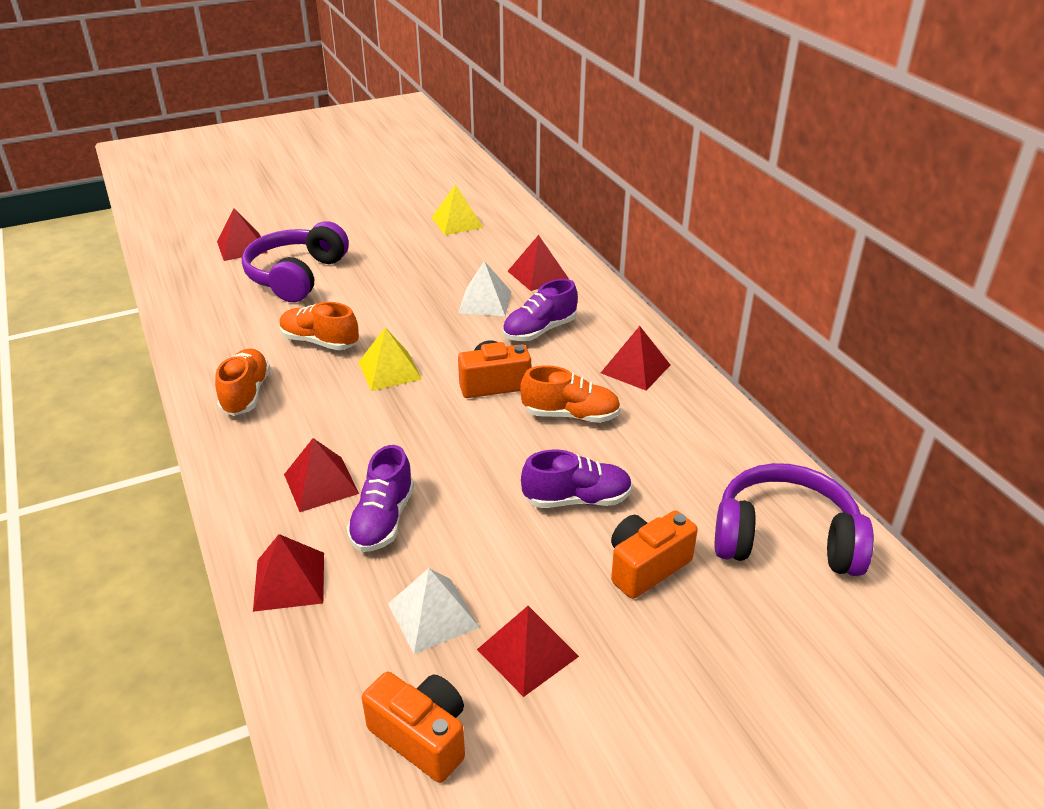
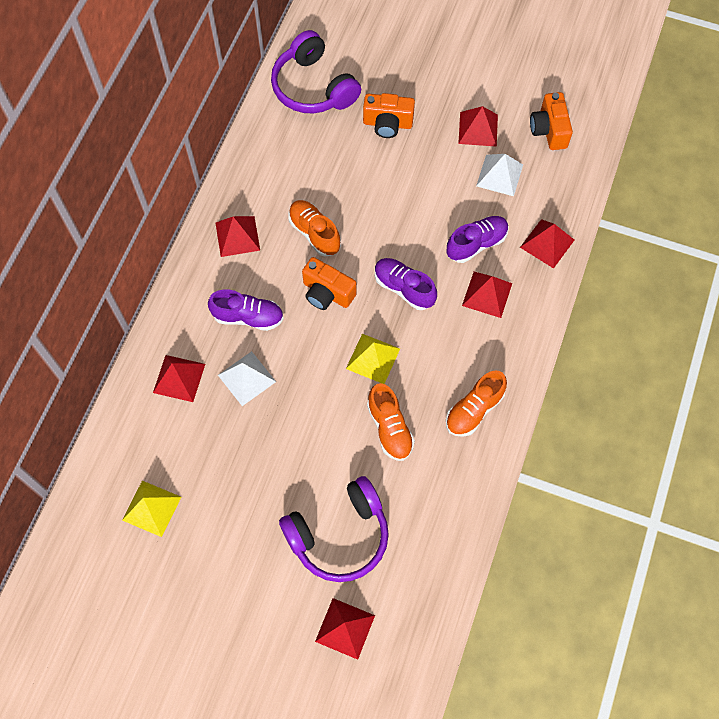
camera: 135 degrees left, 30 degrees up
purple shoe [521,450,632,508] -> purple shoe moved to [375,258,437,310]

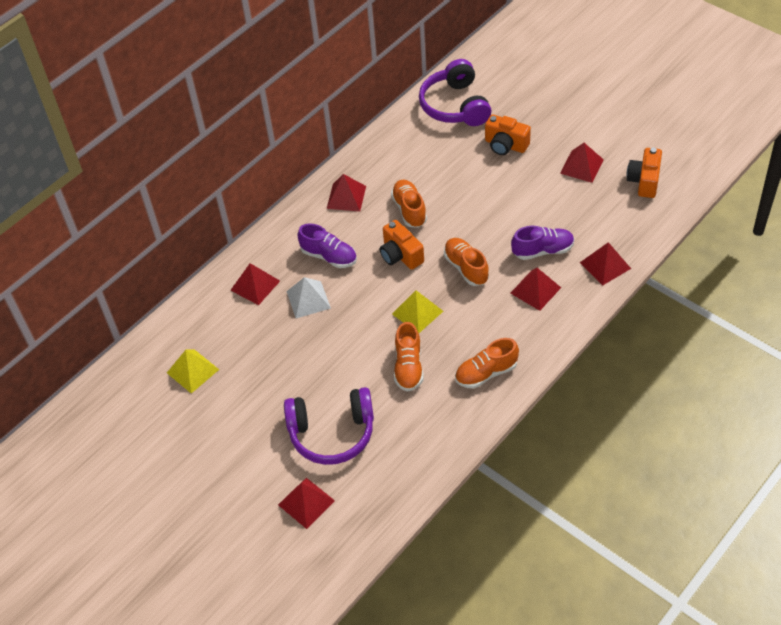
camera: 25 degrees right, 15 degrees down
purple shoe [375,258,437,310] -> orange shoe [444,238,489,286]
white pyramid [476,154,523,196] -> none

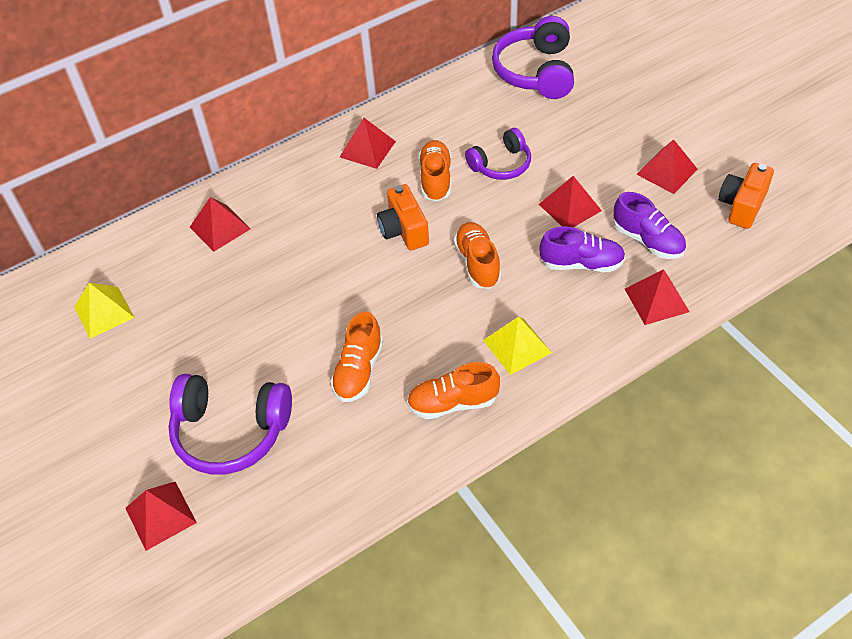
camera: 15 degrees right, 0 degrees up
white pyramid [286,277,331,318] -> none
purple shoe [297,223,357,268] -> purple shoe moved to [614,192,686,259]
yellow pyramid [392,290,443,333] -> yellow pyramid moved to [483,317,552,375]
orange camera [485,114,531,155] -> none
red pyramid [510,268,561,311] -> red pyramid moved to [539,176,602,227]
none -> purple headphones [465,128,531,180]

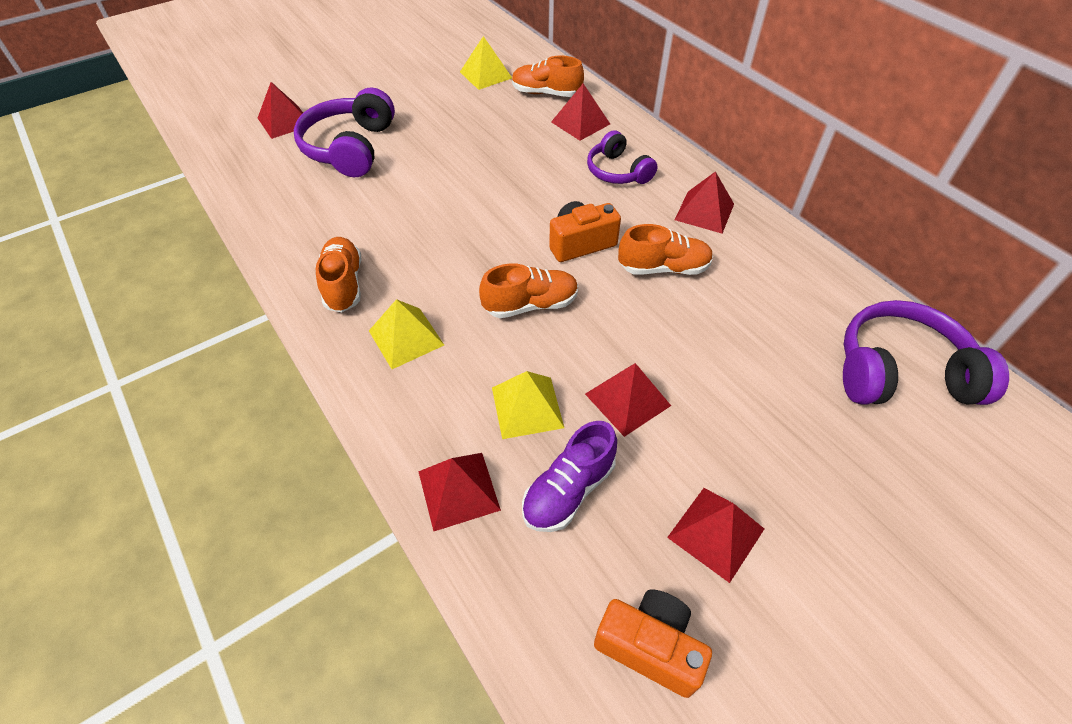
camera: 85 degrees right, 0 degrees up
orange shoe [331,312,383,402] -> orange shoe moved to [512,55,584,97]
purple headphones [465,128,531,180] -> purple headphones moved to [587,130,658,184]
purple shoe [539,226,626,272] -> yellow pyramid [492,371,564,439]

